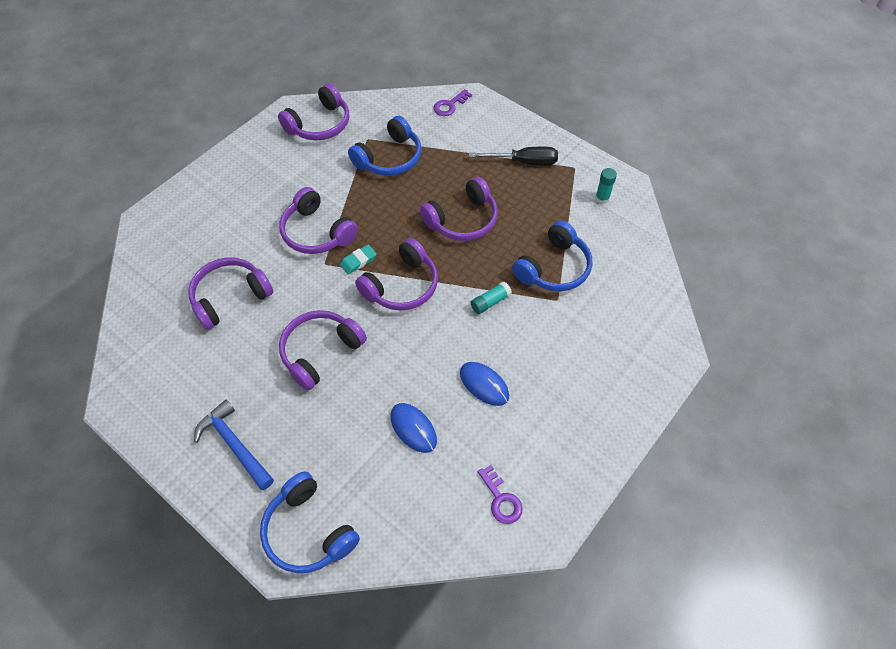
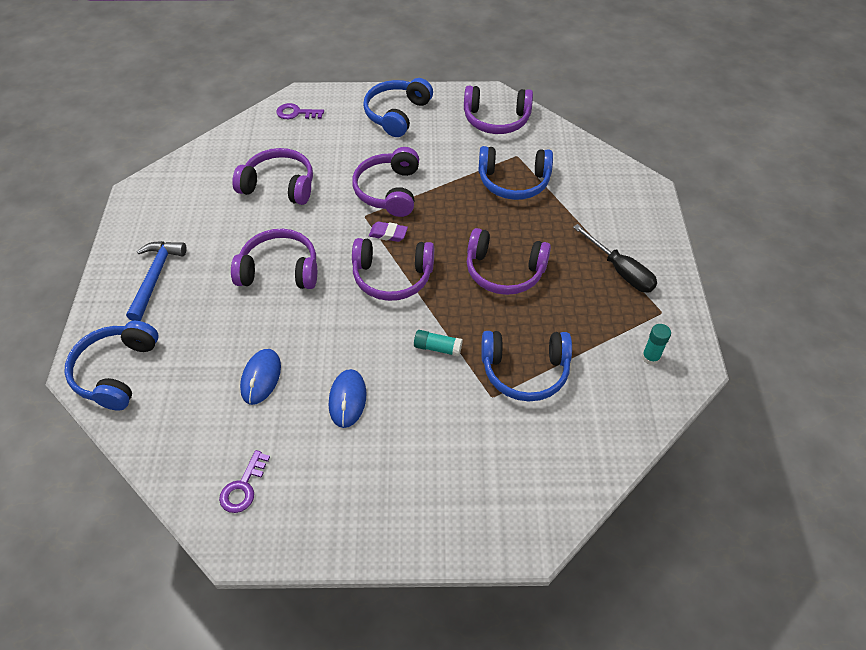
camera: 50 degrees right, 5 degrees down
turquoise eraser [340,244,377,274] -> purple eraser [369,222,408,242]
purple key [433,89,472,116] -> purple key moved to [276,103,324,119]
none -> blue headphones [363,78,433,137]

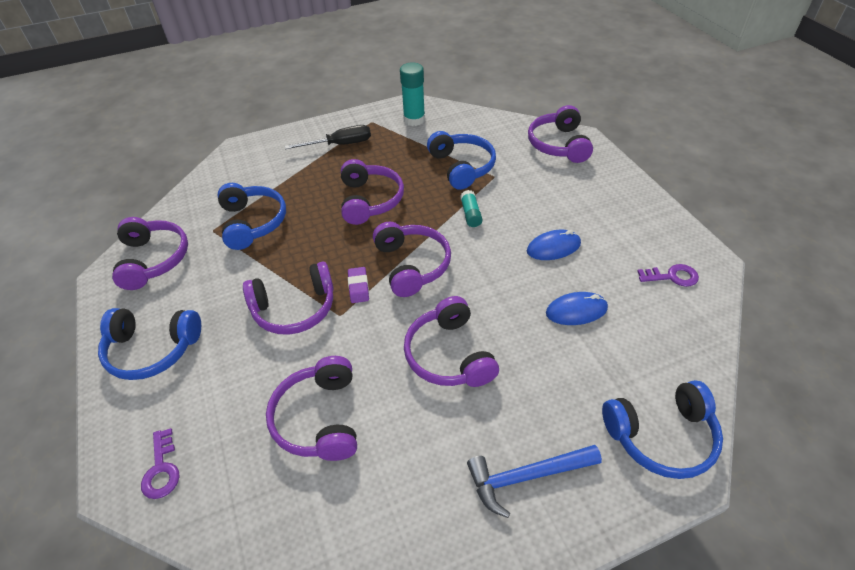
camera: 110 degrees left, 5 degrees down
black screwdriver [573,224,657,292] -> black screwdriver turned 45 degrees clockwise [285,125,371,149]
turquoise glue stick [642,324,671,365] -> turquoise glue stick [400,62,425,126], size x1.70
none -> purple headphones [528,105,593,163]

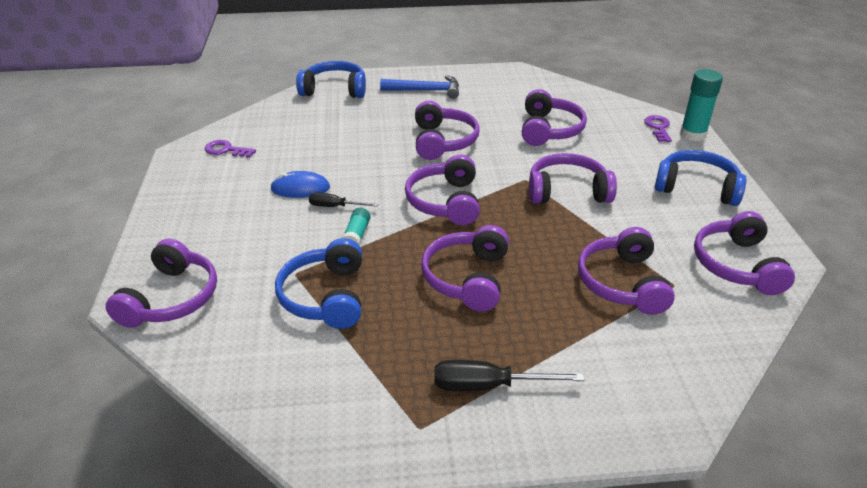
camera: 165 degrees left, 10 degrees down
blue headphones [218,183,286,250] -> purple headphones [578,227,675,315]
purple eraser [348,267,369,303] -> none
turquoise glue stick [400,62,425,126] -> turquoise glue stick moved to [680,69,723,141]
blue mouse [546,292,608,325] -> none
none -> black screwdriver [309,193,378,207]

